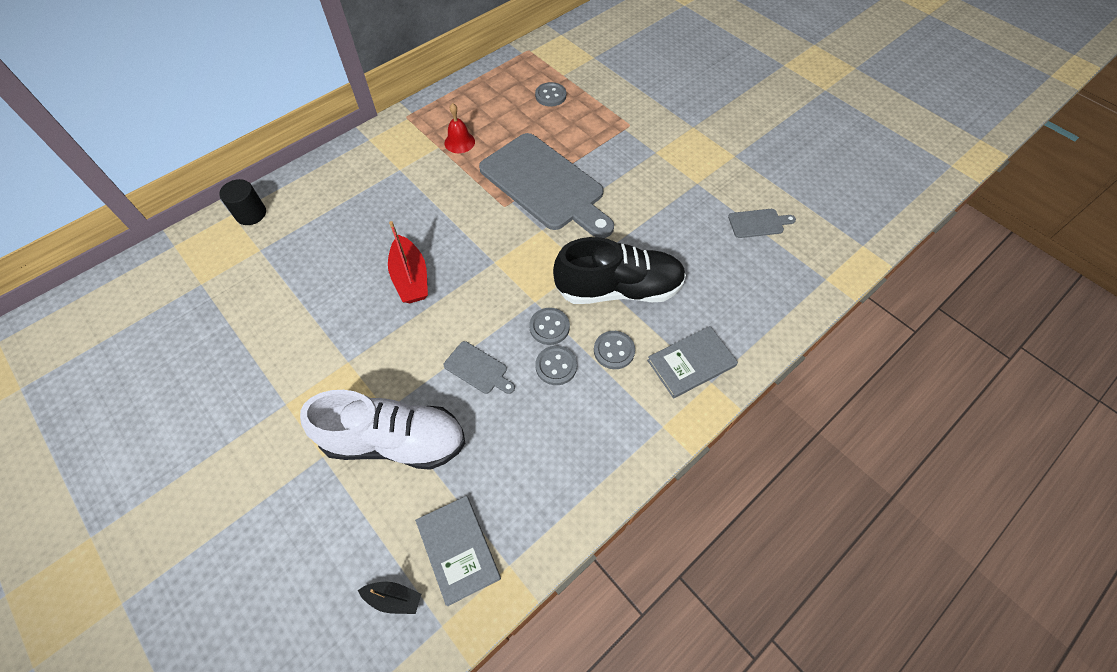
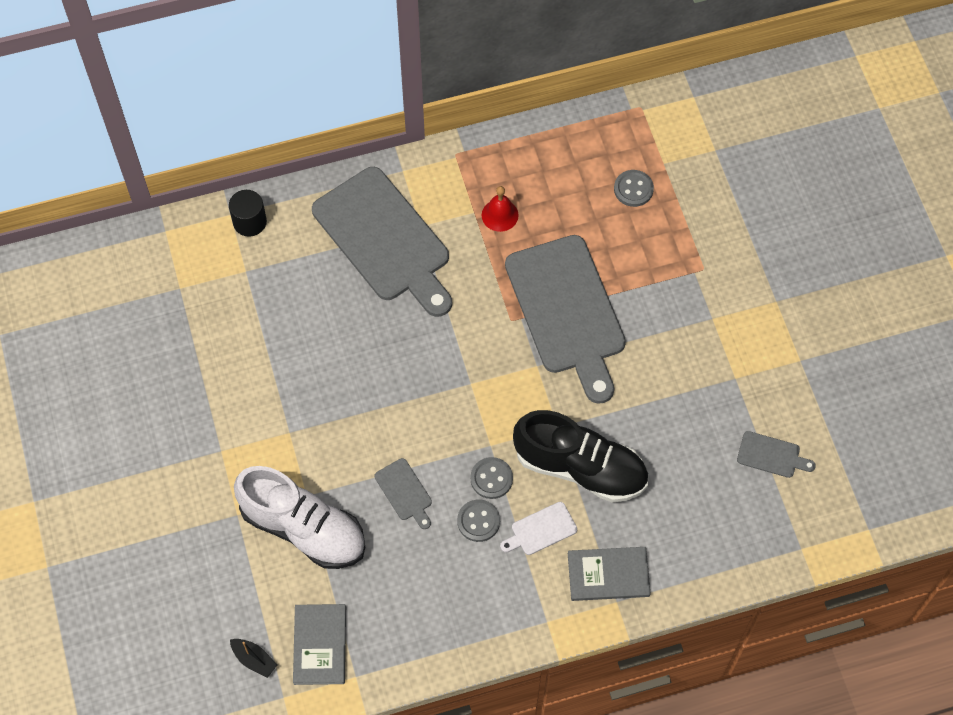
camera: 25 degrees right, 5 degrees up
red boat [388,221,428,303] -> none
grey button [594,331,635,369] -> white cutting board [500,502,577,555]
none -> grey cutting board [312,167,452,317]

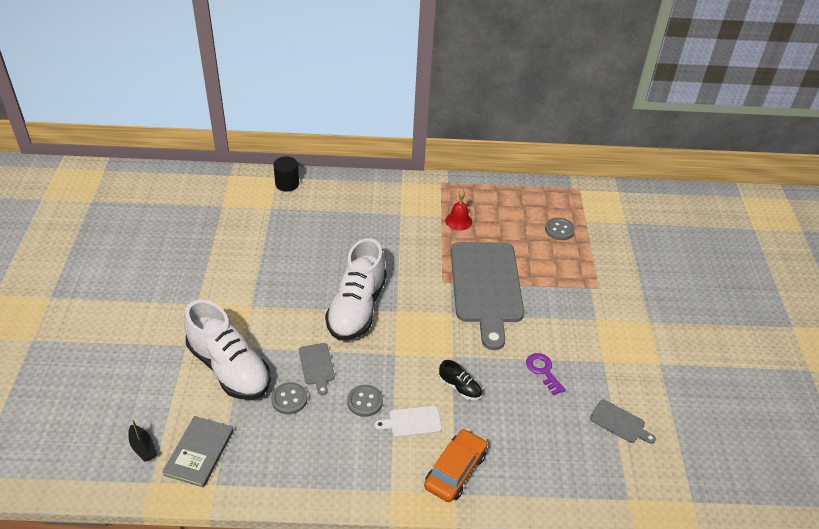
camera: 15 degrees right, 20 degrees down
grey cutting board [312,167,452,317] -> none
grey button [471,457,513,499] -> grey button moved to [271,382,307,415]
black shoe [513,410,648,502] -> black shoe [439,360,482,400], size x0.43
grey book [568,547,651,601] -> orange car [424,429,488,502]
none -> white shoe [325,238,387,340]
none -> purple key [526,353,566,395]

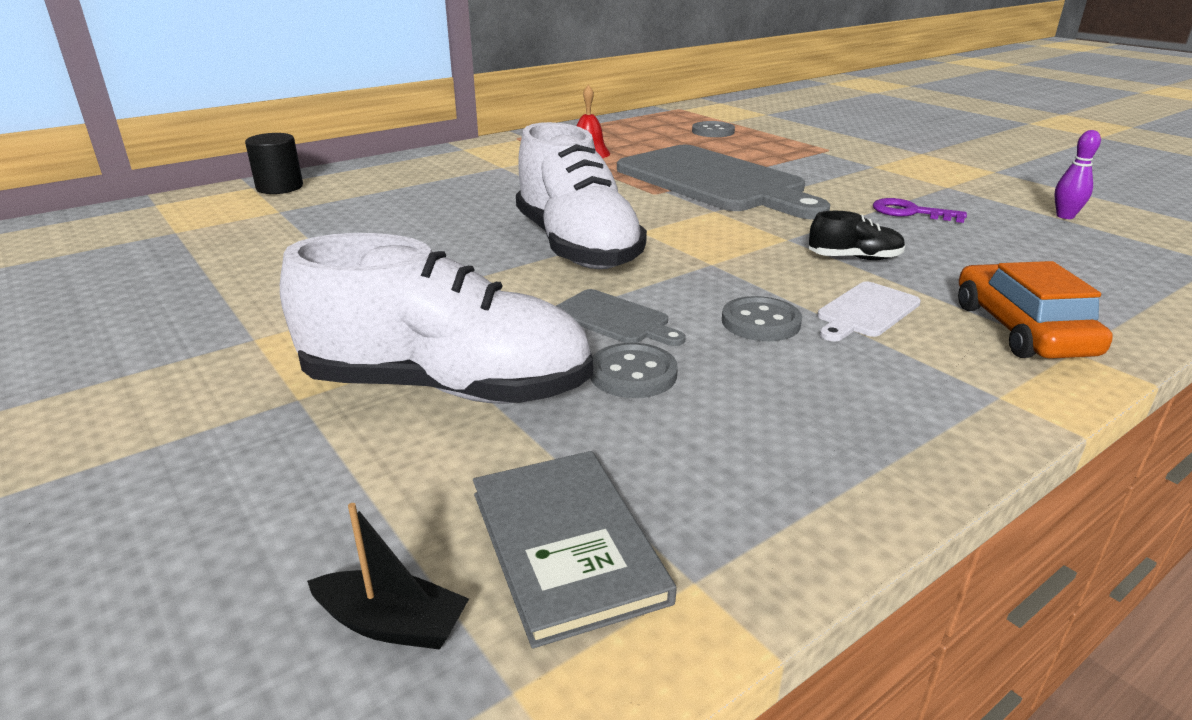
camera: 35 degrees left, 15 degrees down
grey cutting board [590,399,656,444] -> purple bowling pin [1054,130,1101,219]

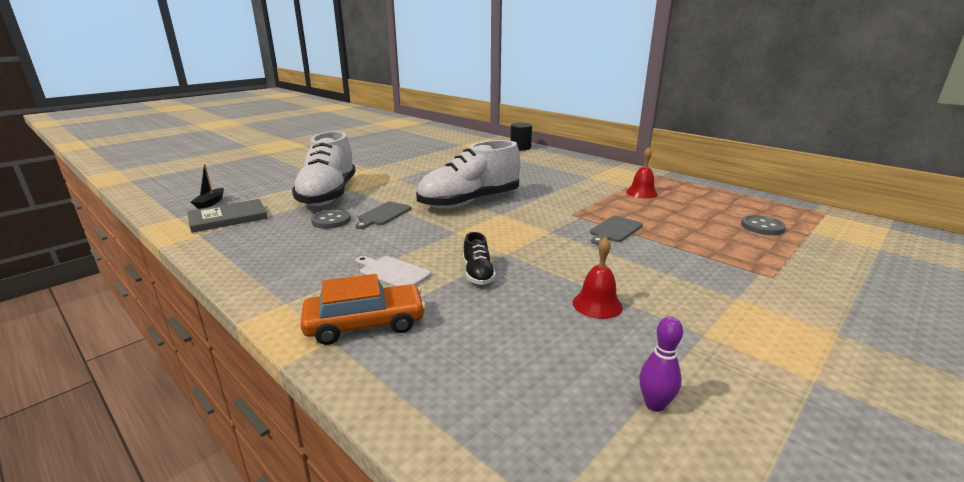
camera: 80 degrees right, 5 degrees down
grey cutting board [617,145,831,219] -> grey cutting board [590,216,643,245], size x0.41
grey button [722,296,802,341] -> none
purple key [873,198,967,223] -> red bell [573,237,623,319]

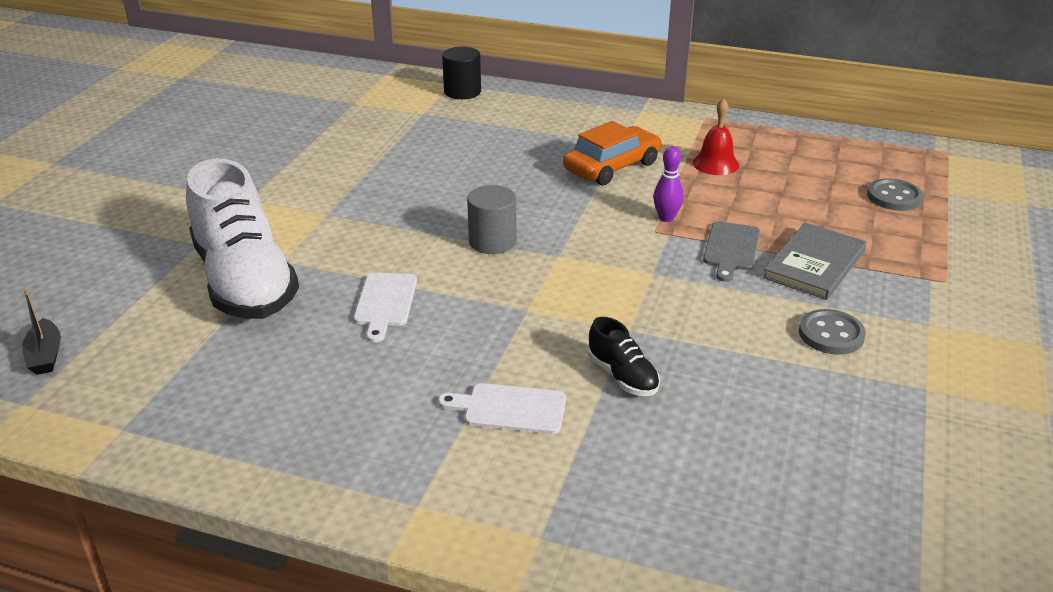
camera: 25 degrees left, 10 degrees up
grey book [187,199,268,233] -> grey book moved to [763,222,867,300]
orange car [301,274,426,345] -> orange car moved to [563,121,662,185]
grey button [311,209,351,229] -> grey button moved to [799,309,866,355]
grey cutting board [355,202,411,229] -> white cutting board [354,273,417,342]
white shoe [416,140,520,209] -> grey cylinder [467,185,516,254]
red bell [573,237,623,319] -> none
purple bowling pin [639,316,683,412] -> purple bowling pin moved to [653,146,684,222]

